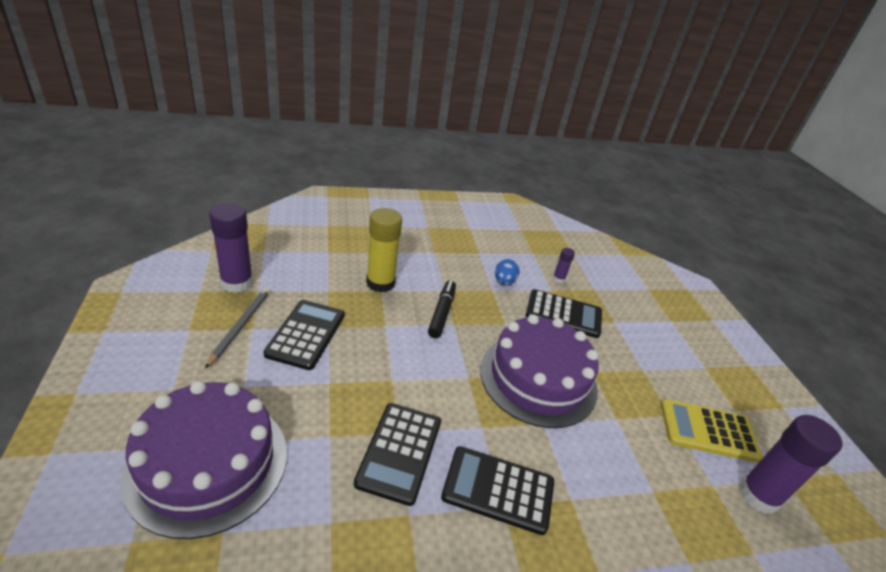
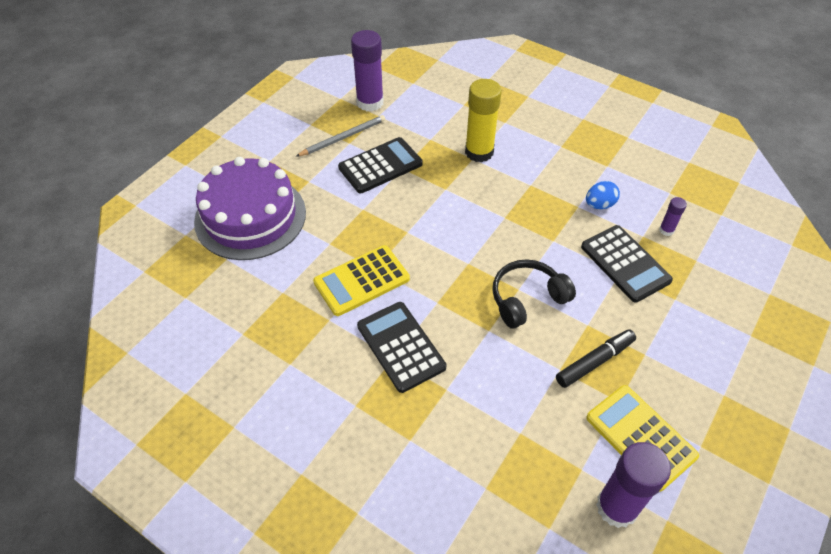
camera: 50 degrees right, 15 degrees up
black calculator [354,403,441,506] -> yellow calculator [313,245,410,316]
black marker [428,280,456,338] -> black marker moved to [556,329,636,388]
purple cake [480,314,599,428] -> black headphones [492,259,576,329]

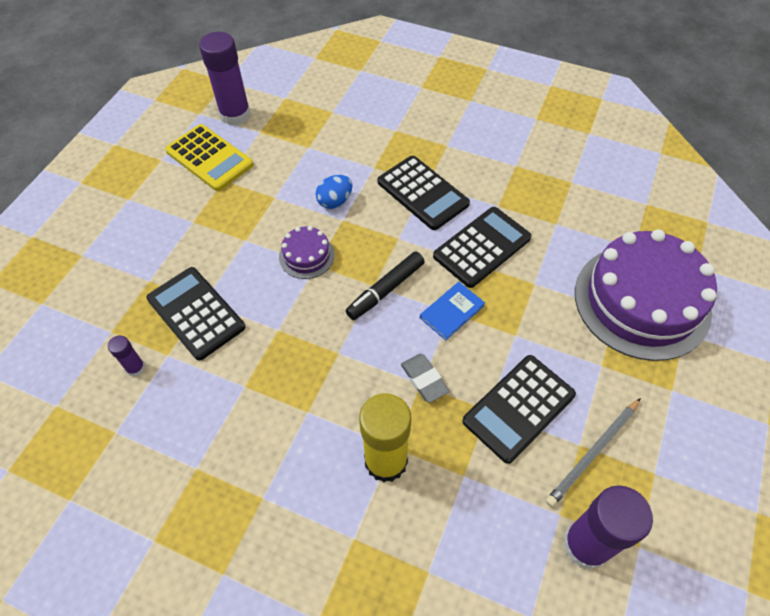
camera: 170 degrees right, 5 degrees up
yellow calculator [313,245,410,316] -> black calculator [433,207,532,288]
black headphones [492,259,576,329] -> purple cake [279,226,335,279]
black marker [556,329,636,388] -> black marker moved to [346,251,425,320]
blue egg [586,181,620,209] -> blue egg moved to [316,175,353,209]
none -> grey eraser [401,354,449,403]
none -> blue book [420,282,485,340]

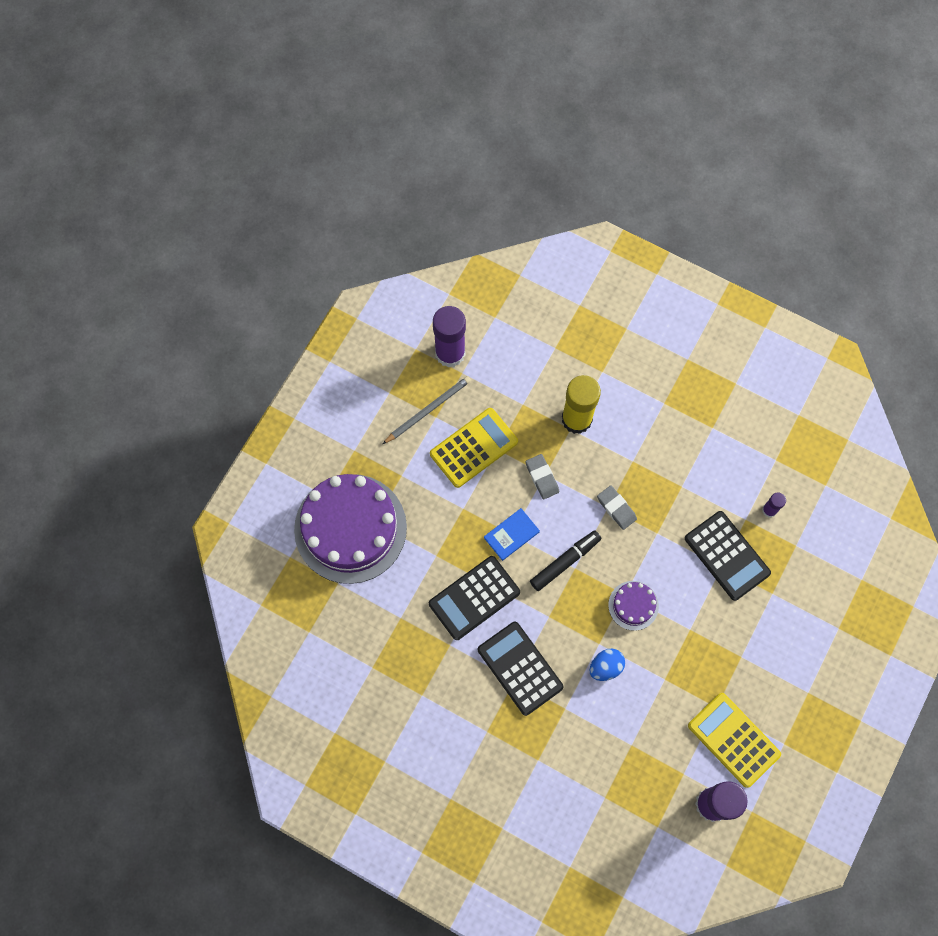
camera: 175 degrees left, 15 degrees up
black calculator [462,355,576,464] -> yellow calculator [430,408,518,488]
none -> grey eraser [597,485,637,530]

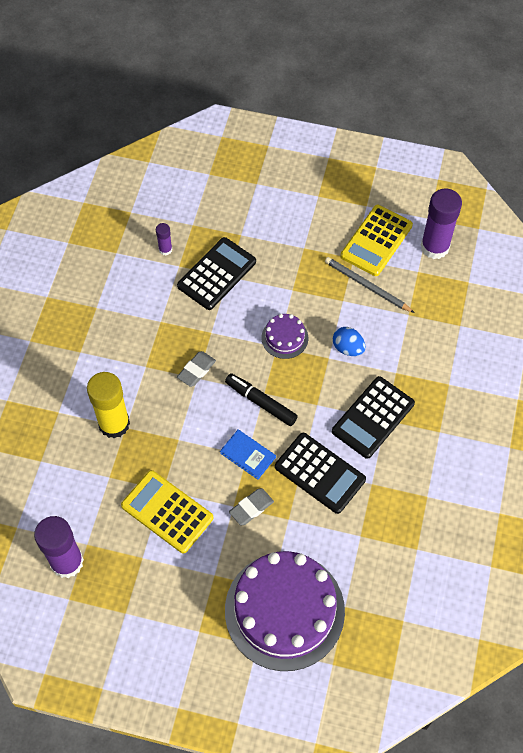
camera: 105 degrees left, 10 degrees down
grey pencil [383,376,471,444] -> grey pencil moved to [325,257,415,313]
grey eraser [525,454,559,499] -> grey eraser moved to [229,488,274,526]

